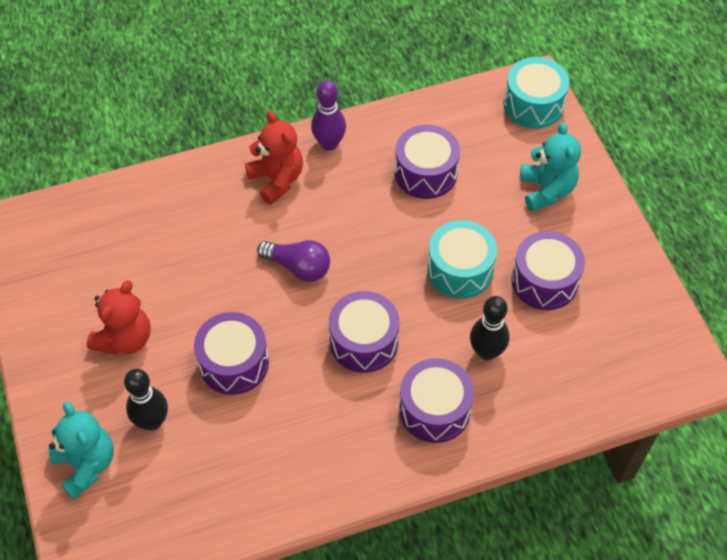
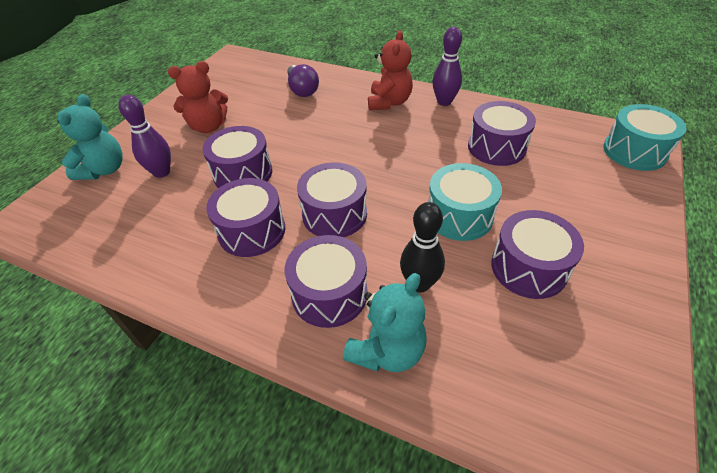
camera: 45 degrees right, 10 degrees down
black bowling pin [124,369,168,431] -> purple bowling pin [119,95,171,178]
purple light bulb [257,240,330,282] -> purple light bulb moved to [287,64,319,97]
turquoise teddy bear [520,122,581,211] -> turquoise teddy bear moved to [343,273,427,372]
none -> purple drum [206,178,285,257]

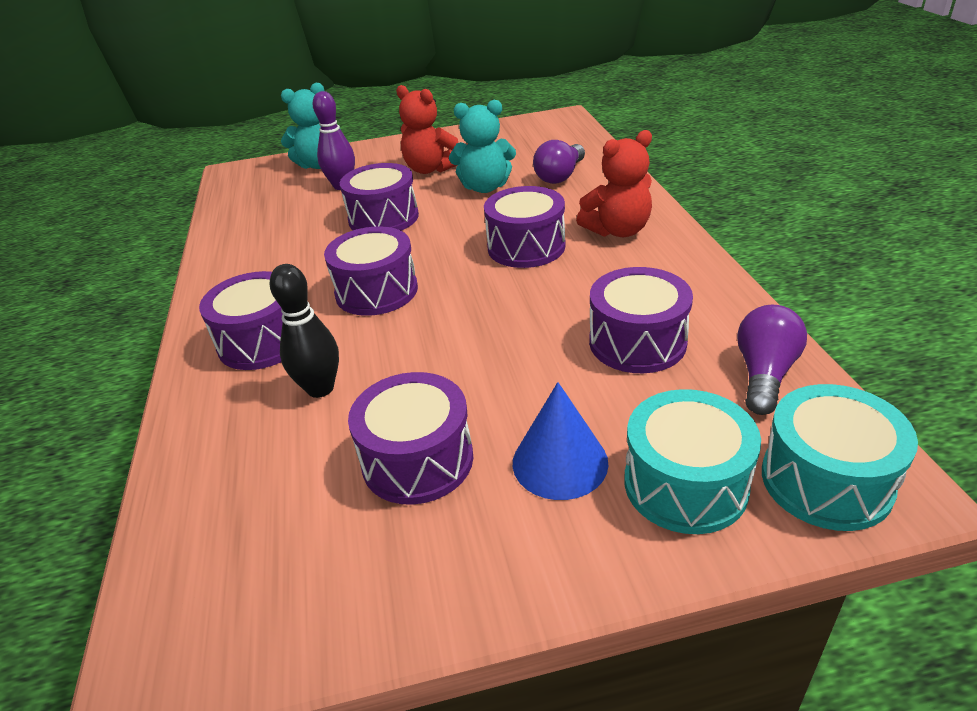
camera: 55 degrees right, 10 degrees down
purple drum [206,178,285,257] -> purple drum moved to [484,186,565,268]
turquoise teddy bear [343,273,427,372] -> turquoise teddy bear moved to [449,100,516,193]
turquoise drum [428,163,502,241] -> turquoise drum moved to [624,389,761,534]
purple bowling pin [433,27,462,106] -> none
none -> blue cone [513,382,609,500]
none -> purple light bulb [737,305,807,415]

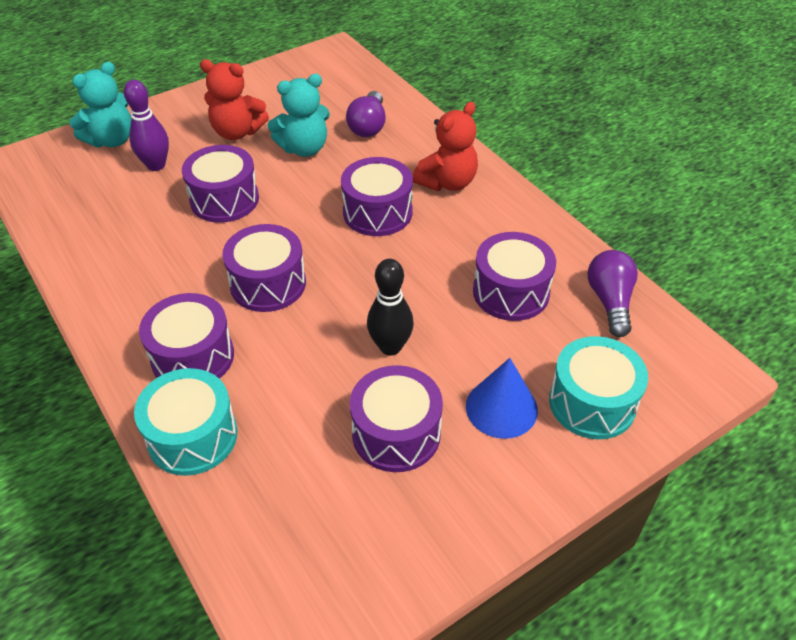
camera: 25 degrees left, 10 degrees up
black bowling pin [269,264,339,398] -> black bowling pin moved to [367,259,414,356]
turquoise drum [762,384,918,531] -> turquoise drum moved to [134,368,237,476]

